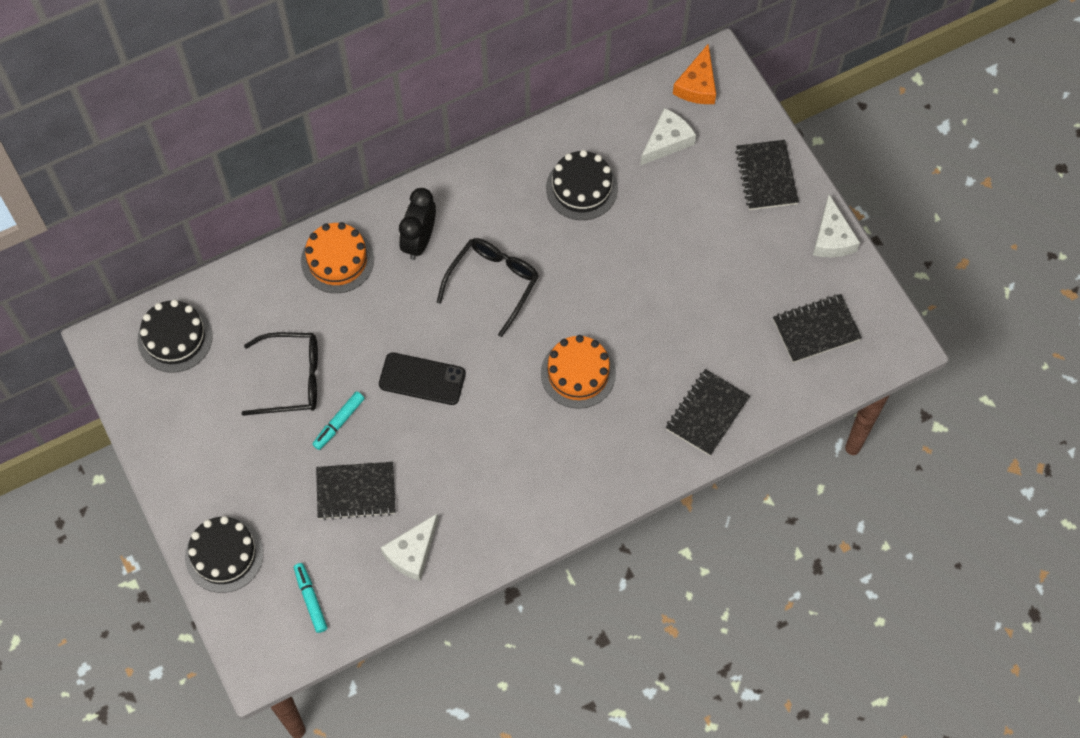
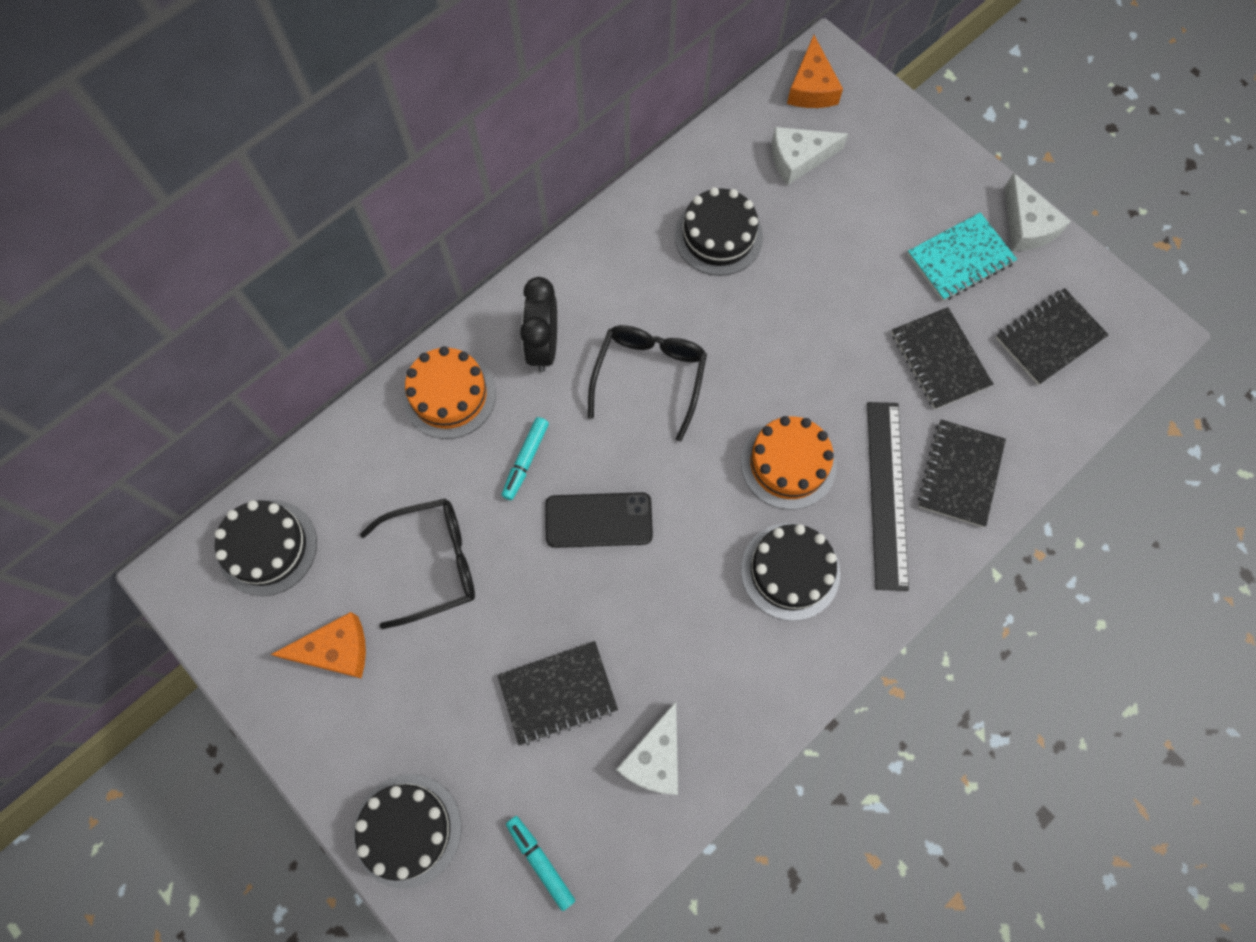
camera: 15 degrees left, 5 degrees up
turquoise marker [312,391,365,450] -> turquoise marker moved to [501,417,549,500]
white cheese [640,108,696,166] -> white cheese turned 135 degrees counterclockwise [772,127,848,185]
black notebook [735,140,799,210] -> black notebook moved to [891,307,993,410]
none -> orange cheese [271,612,366,678]
none -> black cake [741,523,840,621]
none -> black ruler [867,402,909,591]
none -> turquoise notebook [907,212,1017,301]

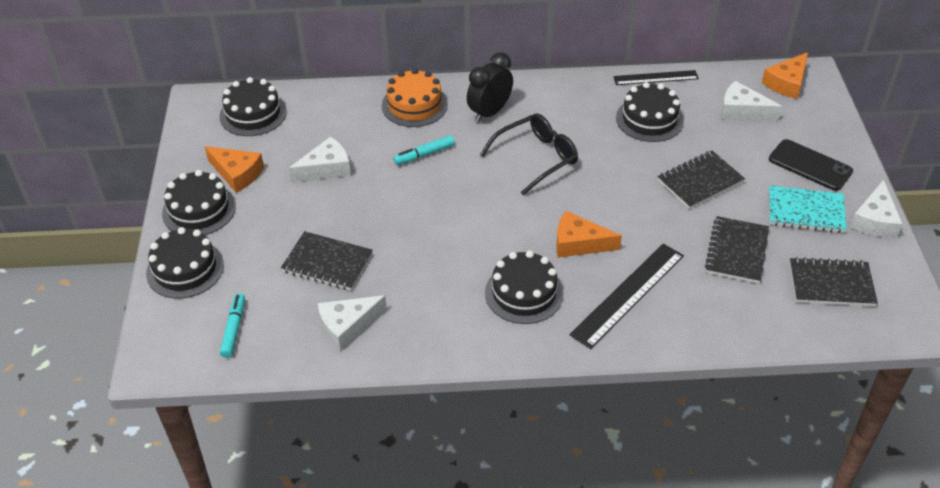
camera: 40 degrees right, 25 degrees down
black glasses [360,498,475,629] -> white cheese [289,136,351,182]
black phone [545,492,653,548] -> black phone moved to [769,139,853,191]
orange cake [741,416,837,510] -> orange cheese [557,211,622,258]
black notebook [918,419,1006,527] -> black notebook moved to [658,151,745,209]
none -> black cake [162,170,236,235]
none -> black ruler [613,70,699,85]

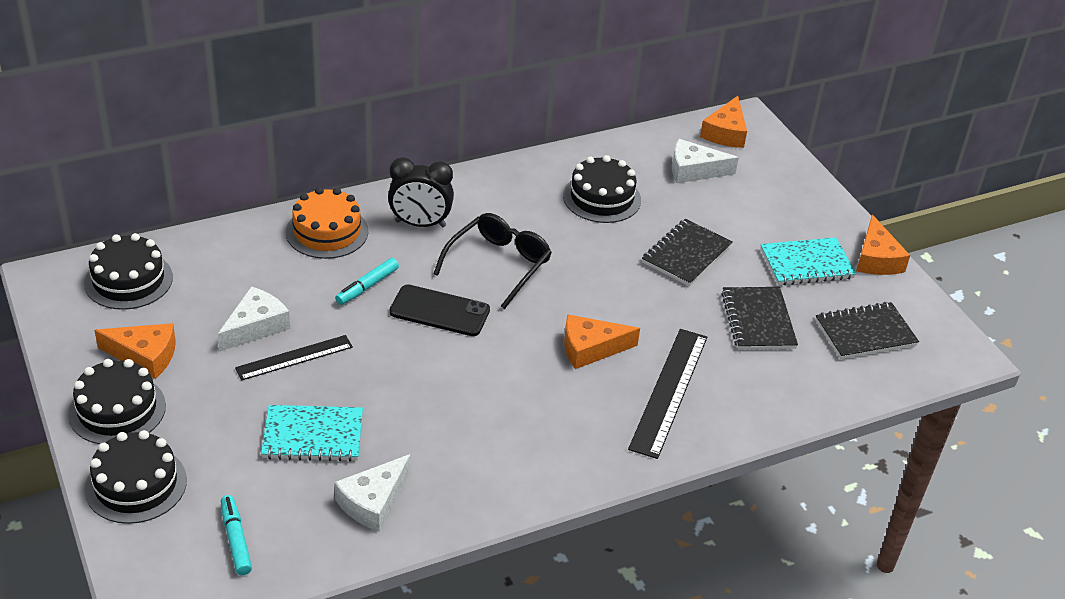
camera: 25 degrees left, 5 degrees down
black notebook [281,231,373,290] -> turquoise notebook [261,405,363,461]
black clock [467,52,513,123] -> black clock turned 105 degrees counterclockwise [388,157,454,227]
black cake [485,251,563,324] -> none
black ruler [613,70,699,85] -> black ruler moved to [235,335,353,381]
black phone [769,139,853,191] -> black phone moved to [389,284,490,336]
white cheese [850,180,903,238] -> orange cheese [856,214,910,275]

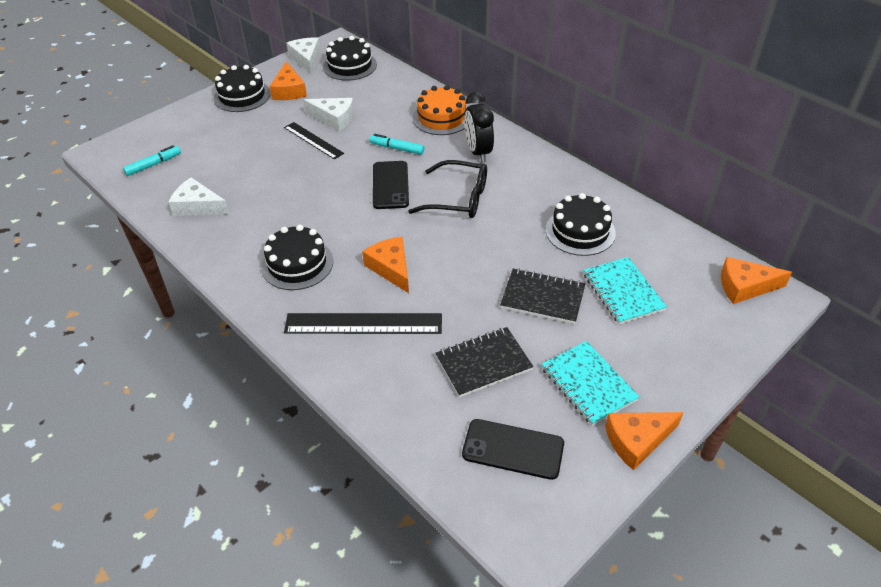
camera: 75 degrees right, 5 degrees up
black cake [85,430,187,524] -> black cake moved to [261,225,333,290]
turquoise notebook [261,405,363,461] -> turquoise notebook moved to [583,257,667,325]
white cheese [672,139,739,183] -> white cheese moved to [286,37,321,74]
black notebook [815,302,919,359] -> black phone [462,419,564,480]

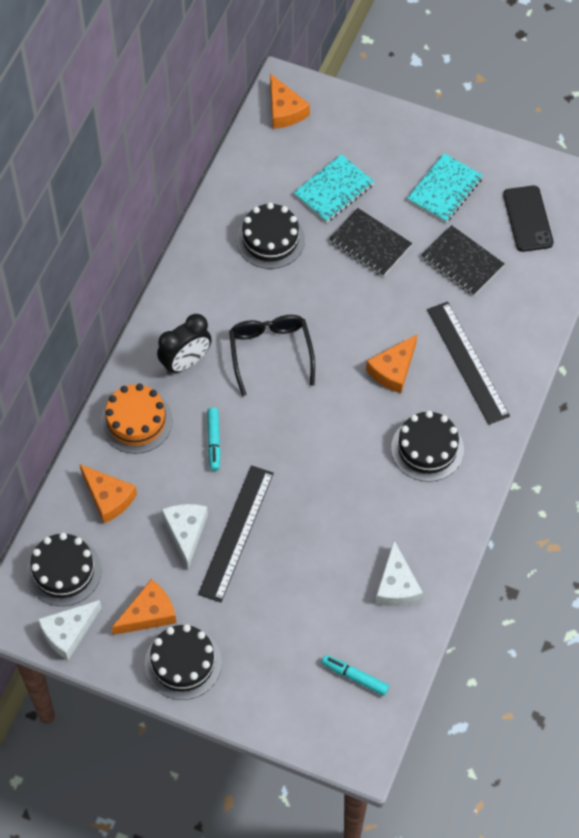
camera: 115 degrees left, 15 degrees up
black ruler [284,122,344,160] -> black ruler [198,465,274,602], size x1.56
black phone [373,161,409,209] -> none
black notebook [500,268,585,324] -> black notebook turned 45 degrees counterclockwise [329,208,412,277]
orange cheese [605,412,683,470] -> orange cheese moved to [80,464,137,523]

